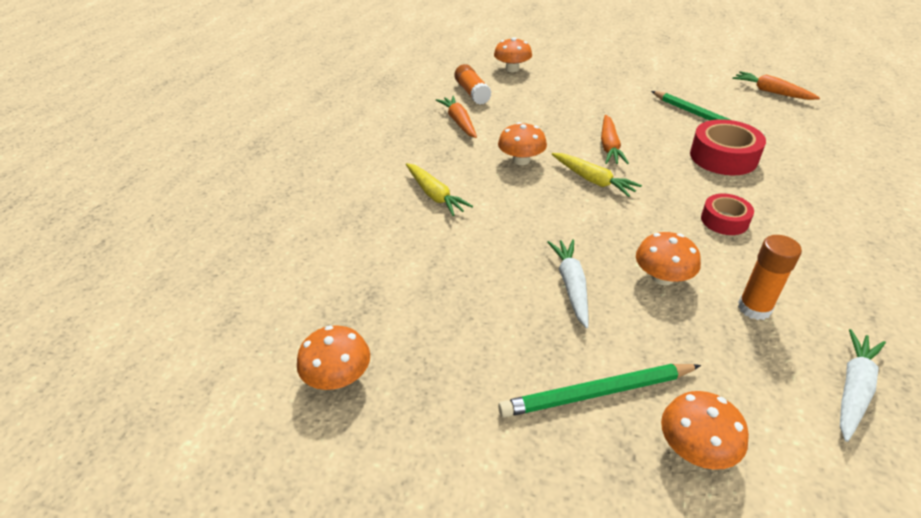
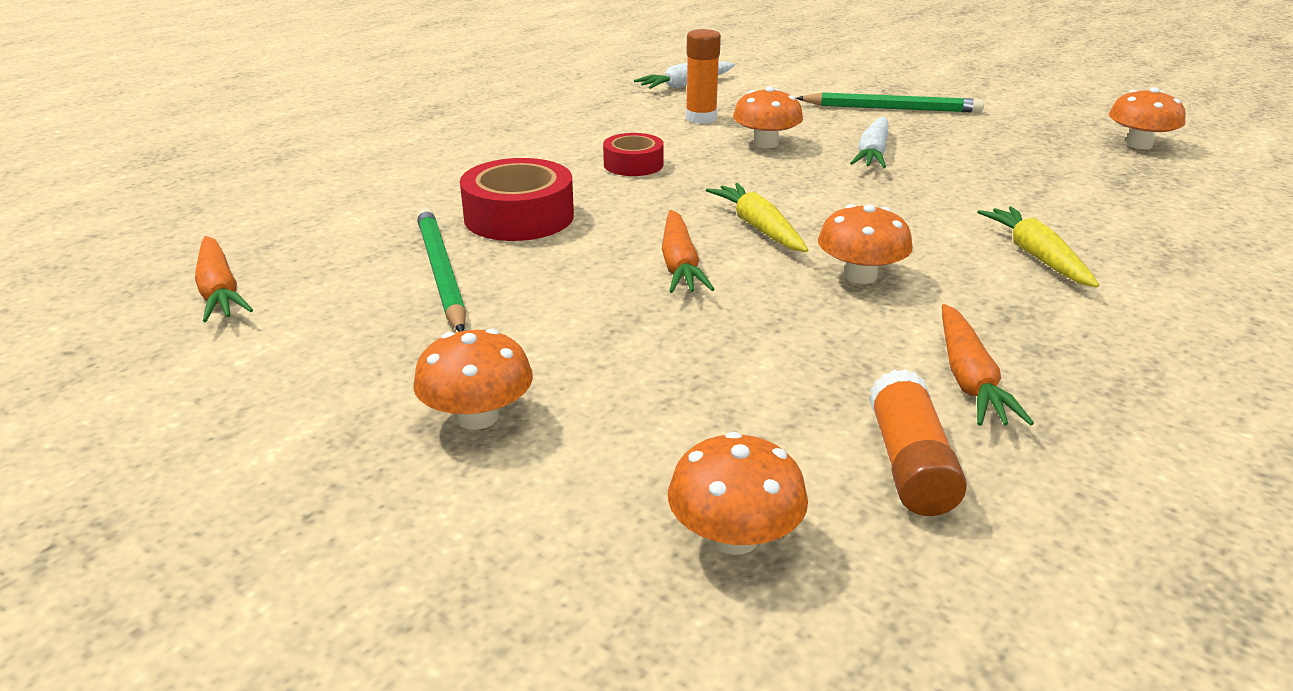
camera: 160 degrees left, 10 degrees down
orange carrot [601,115,629,164] -> orange carrot turned 150 degrees clockwise [662,210,715,293]
orange mushroom [661,391,749,470] -> orange mushroom moved to [413,328,533,430]

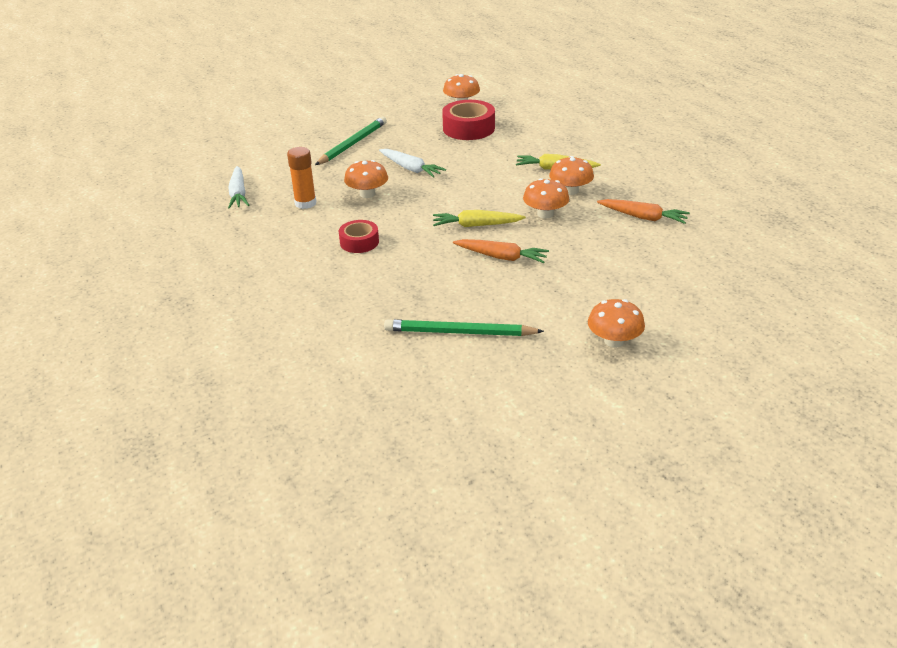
camera: 65 degrees left, 5 degrees up
orange carrot [195,236,253,322] -> none
red tape [460,158,574,241] -> red tape moved to [442,100,495,140]
orange mushroom [668,432,808,554] -> orange mushroom moved to [549,156,594,195]
orange glue stick [869,369,967,516] -> none

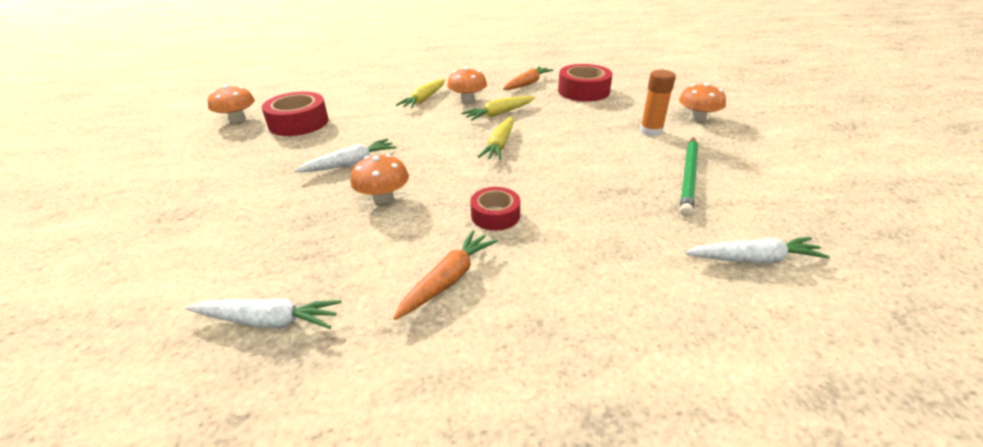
camera: 75 degrees left, 0 degrees up
orange glue stick [287,147,316,209] -> orange glue stick moved to [640,70,676,137]
green pencil [315,117,387,165] -> none
orange carrot [453,239,549,263] -> orange carrot moved to [394,230,497,320]
orange mushroom [523,178,569,218] -> yellow carrot [461,96,535,121]
none -> red tape [558,64,613,102]
none -> white carrot [685,237,830,264]

